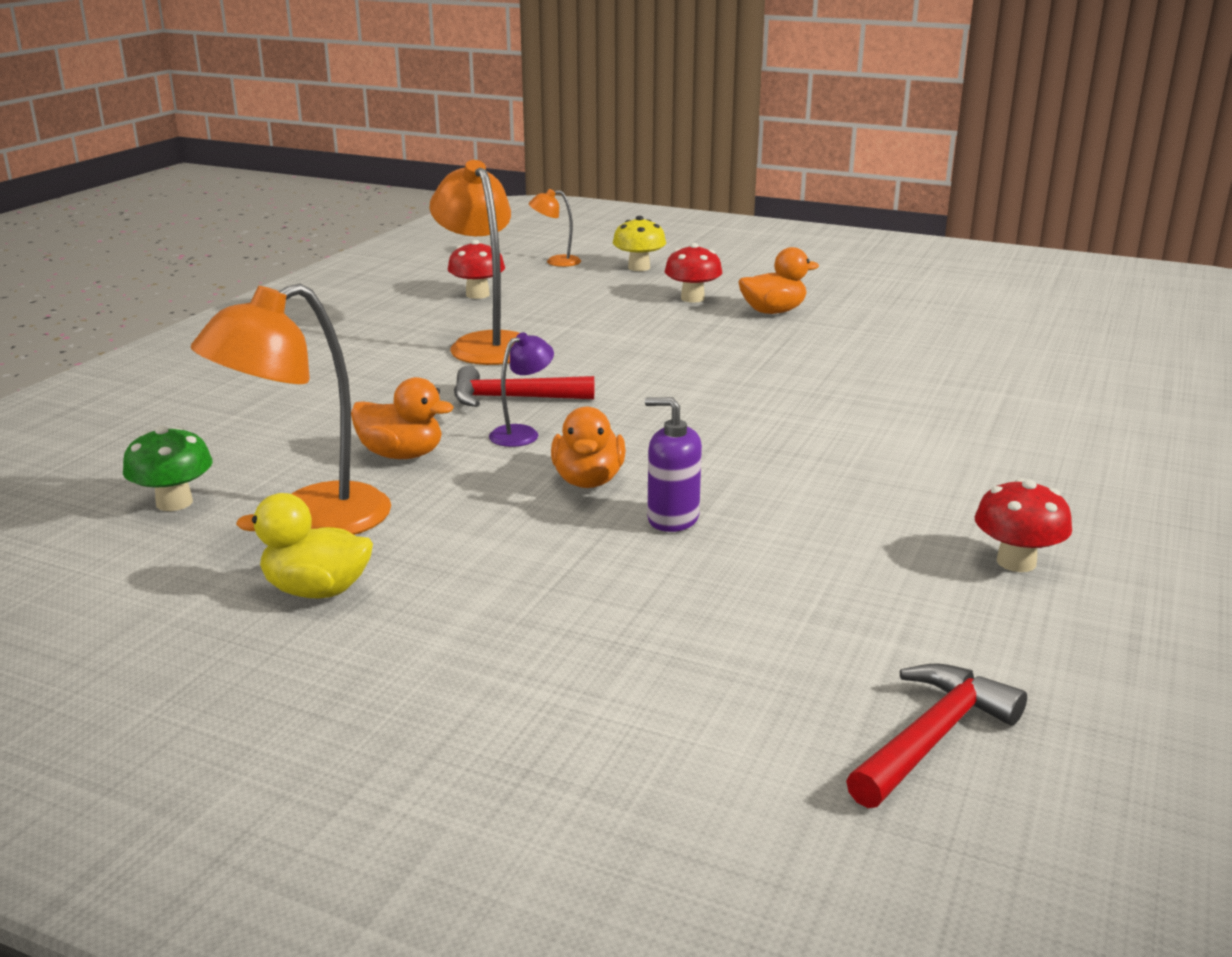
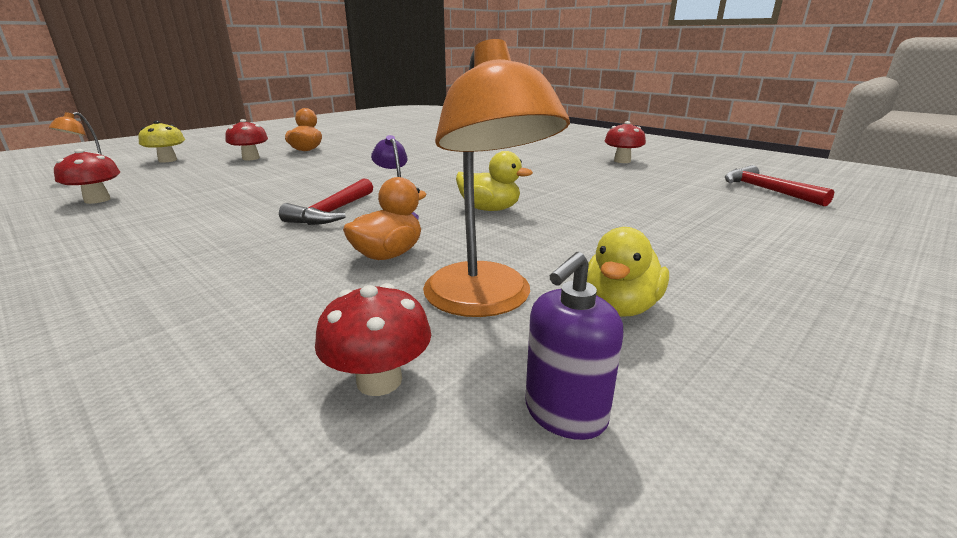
camera: 70 degrees left, 0 degrees up
green mushroom [123,426,213,511] -> red mushroom [315,283,431,396]
orange lamp [430,160,519,365] -> none
orange duck [551,406,626,488] -> yellow duck [456,151,533,211]
purple soap dispenser [645,397,702,532] -> purple soap dispenser moved to [525,252,623,440]

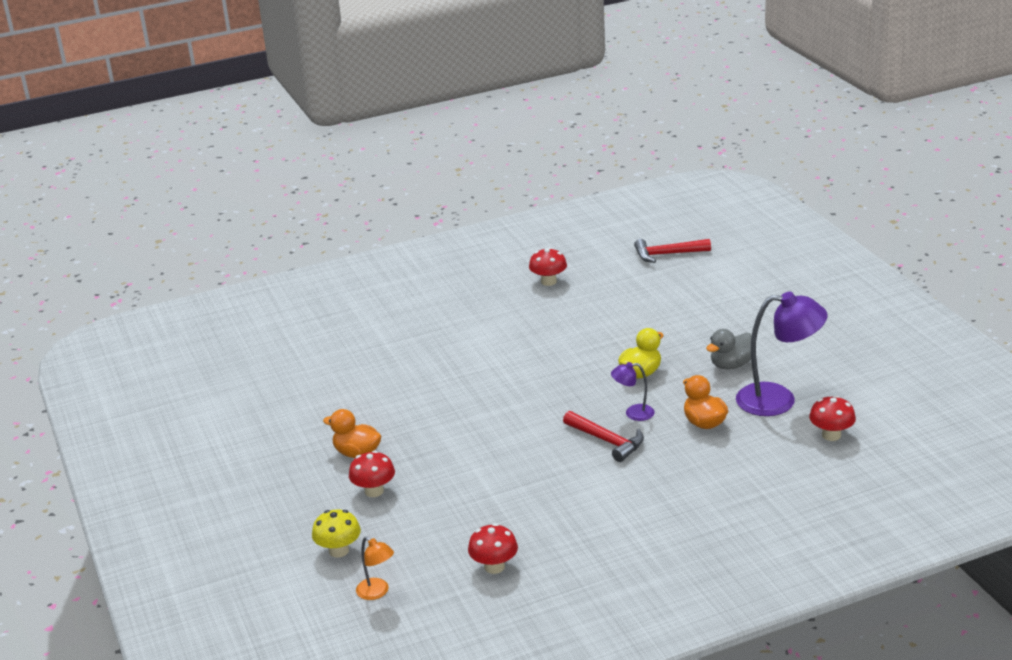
camera: 65 degrees left, 5 degrees up
orange lamp [423,39,570,317] -> purple lamp [736,291,827,416]
purple soap dispenser [525,252,623,440] -> none
yellow duck [587,227,669,317] -> none
none -> grey duck [706,329,752,369]

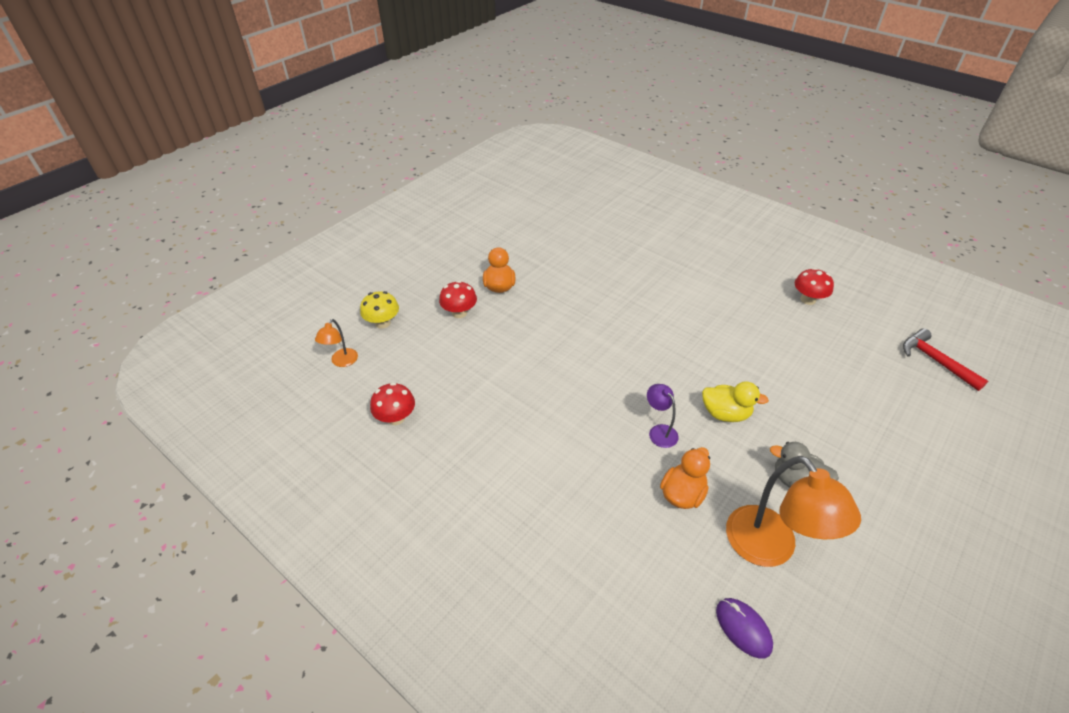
camera: 60 degrees right, 15 degrees up
red hammer [563,411,644,462] -> none
purple lamp [736,291,827,416] -> orange lamp [726,456,861,567]
red mushroom [809,395,856,441] -> purple mouse [716,598,773,658]

